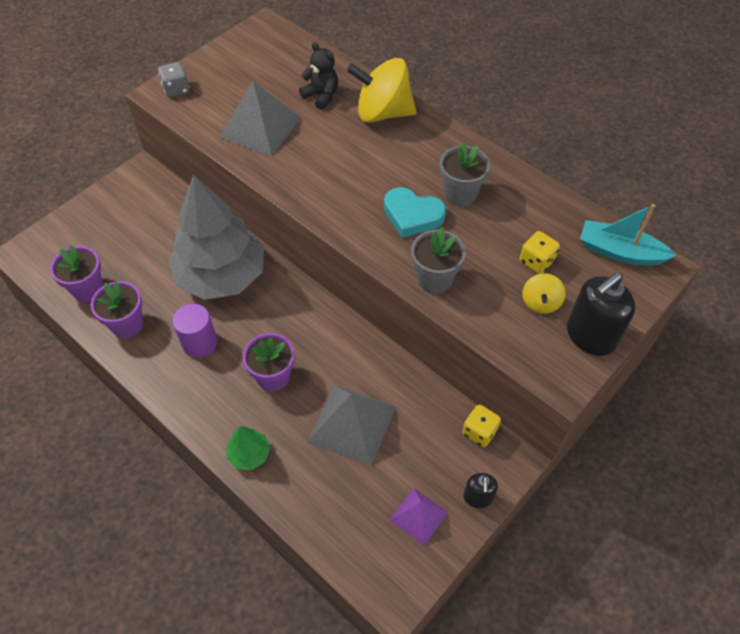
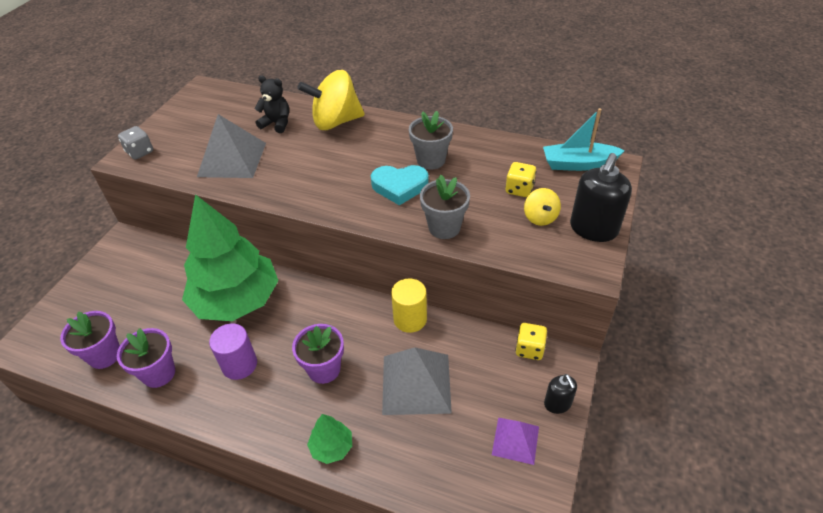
camera: 20 degrees left, 10 degrees down
grey tree [168,175,264,300] -> green tree [182,194,279,321]
none -> yellow cylinder [391,278,427,333]

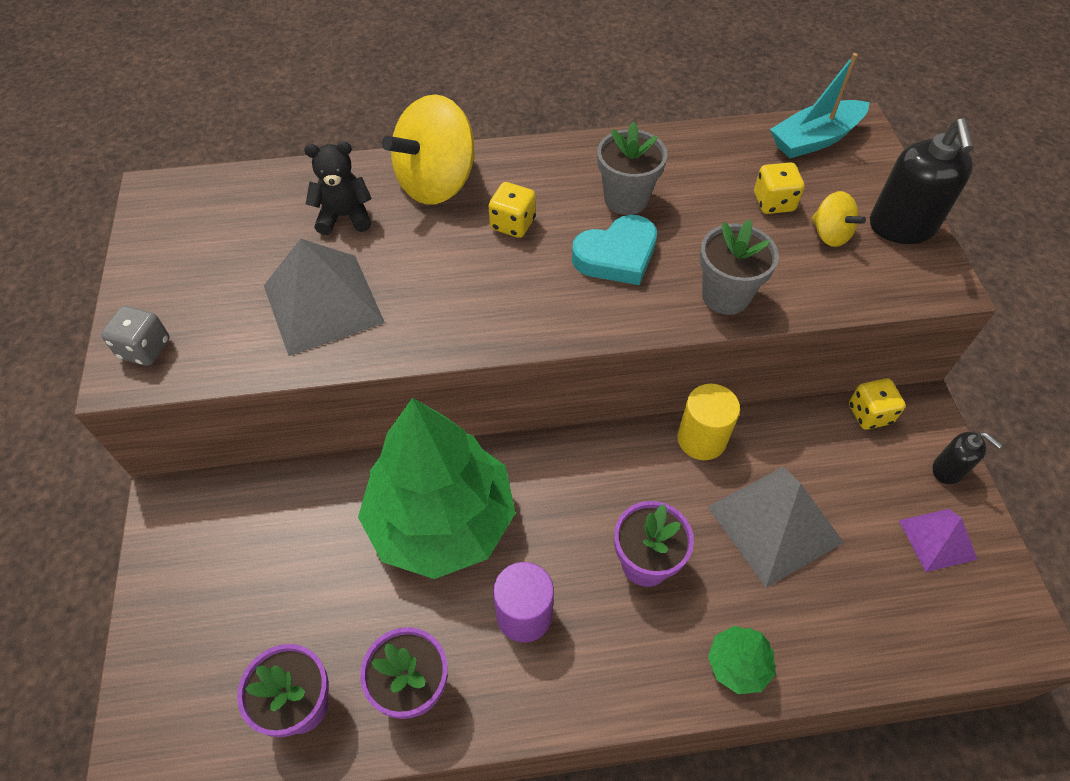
camera: 30 degrees left, 10 degrees up
none -> yellow dice [489,182,536,238]

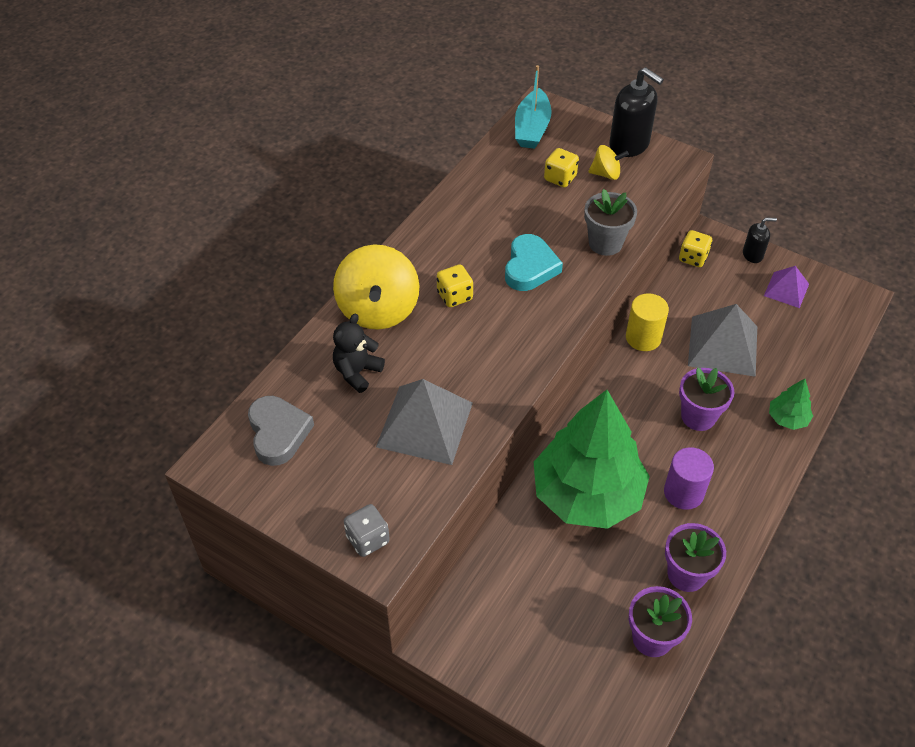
camera: 50 degrees left, 5 degrees down
grey flower pot [597,122,667,215] -> none
none -> grey heart [248,396,314,466]

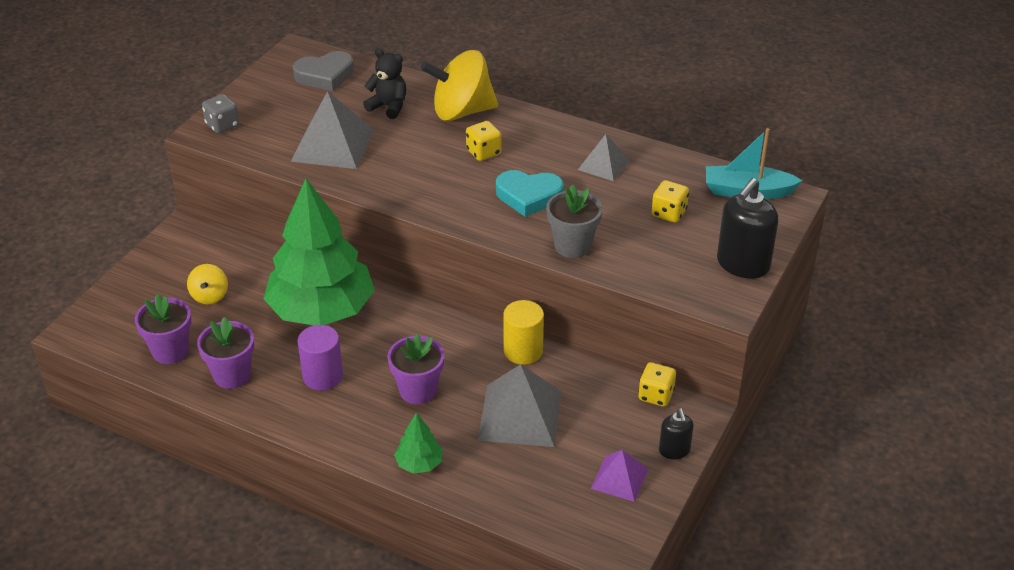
camera: 85 degrees right, 10 degrees down
yellow spinning top [588,145,629,180] -> yellow spinning top moved to [187,264,228,304]
none -> grey pyramid [578,134,630,181]

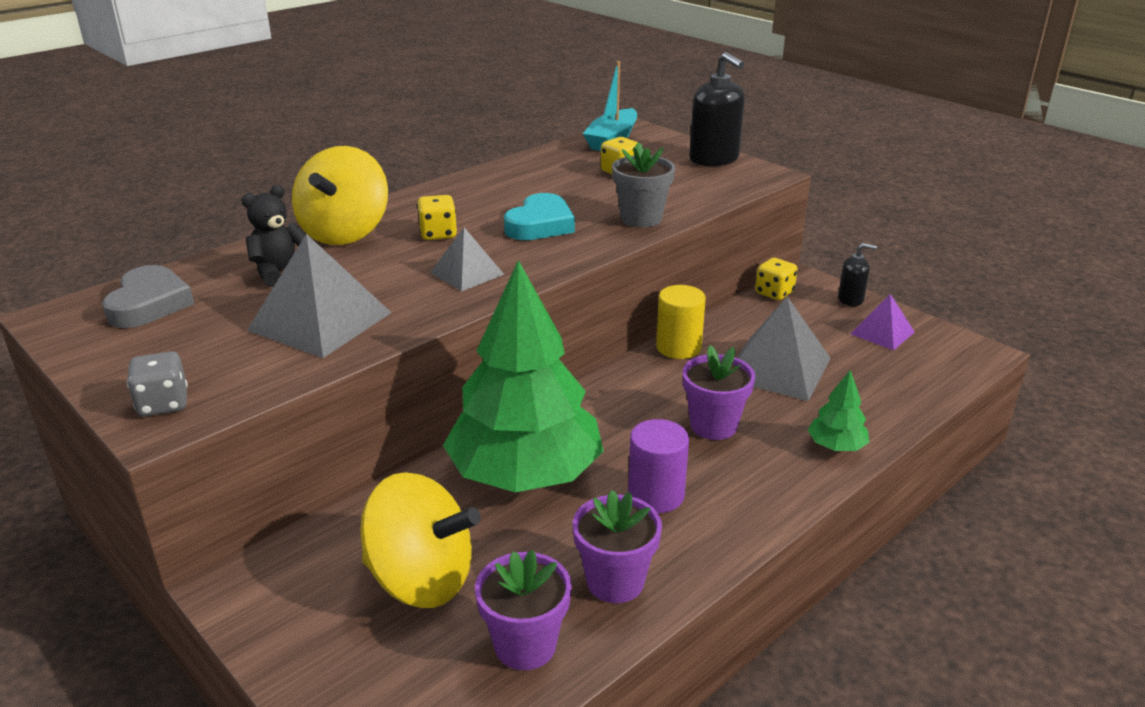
camera: 70 degrees left, 10 degrees down
yellow spinning top [187,264,228,304] -> yellow spinning top [360,472,481,608], size x2.00
grey pyramid [578,134,630,181] -> grey pyramid moved to [430,227,504,291]

